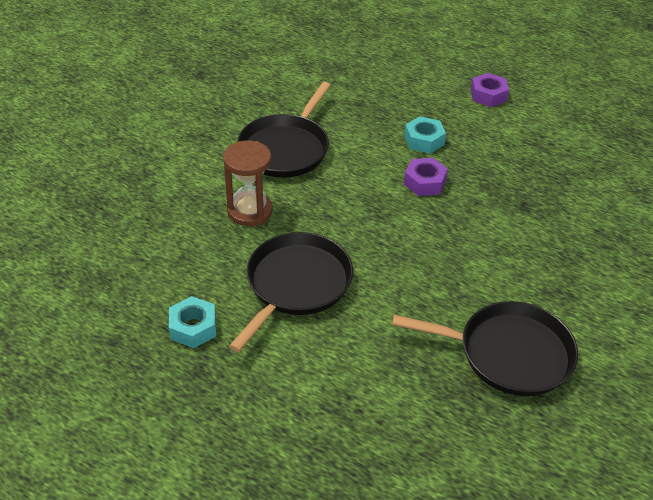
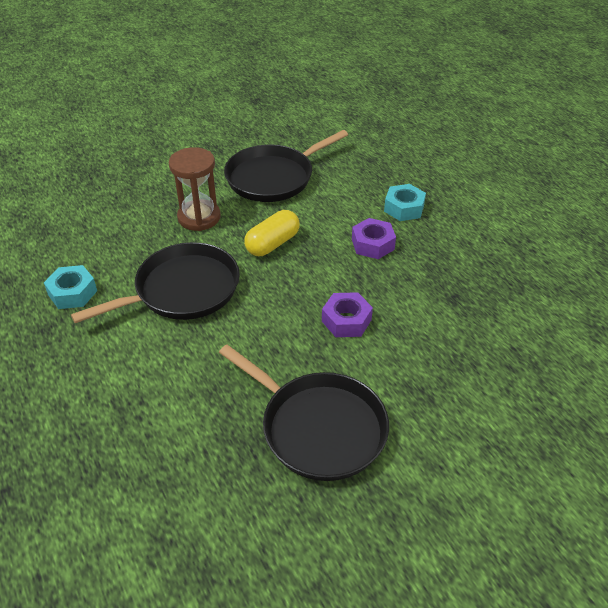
camera: 30 degrees right, 0 degrees up
purple nut [471,73,509,107] -> purple nut moved to [322,292,373,337]
none -> yellow capsule [244,210,300,256]

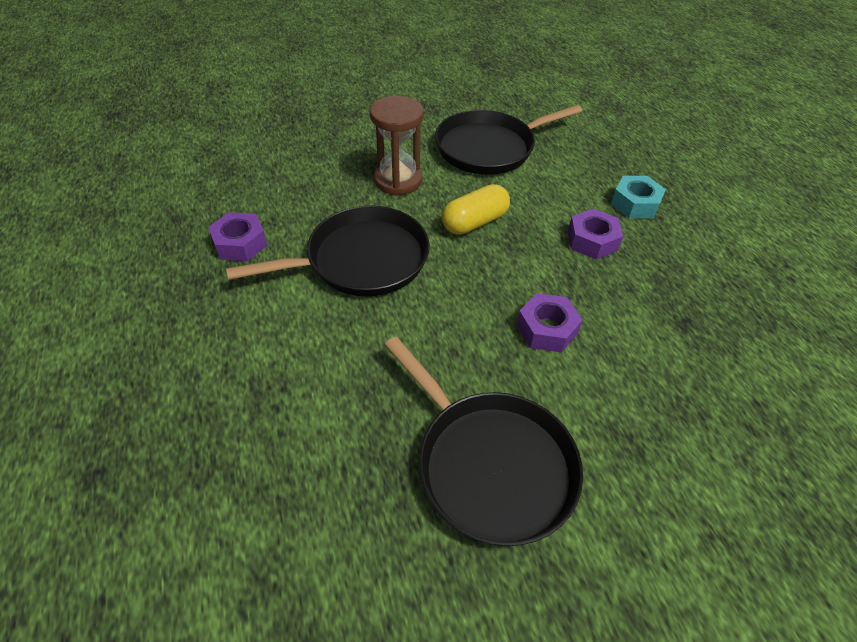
camera: 10 degrees right, 5 degrees up
turquoise nut [44,265,97,309] -> purple nut [208,212,268,261]

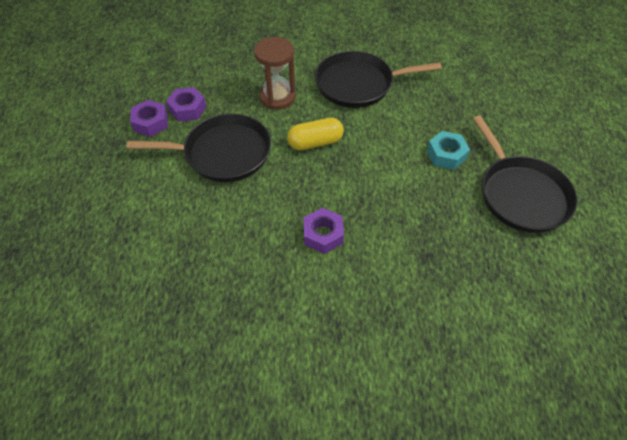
camera: 20 degrees right, 5 degrees up
black pan [385,337,583,546] -> black pan moved to [473,116,577,233]
purple nut [568,209,623,260] -> purple nut moved to [166,87,206,122]

